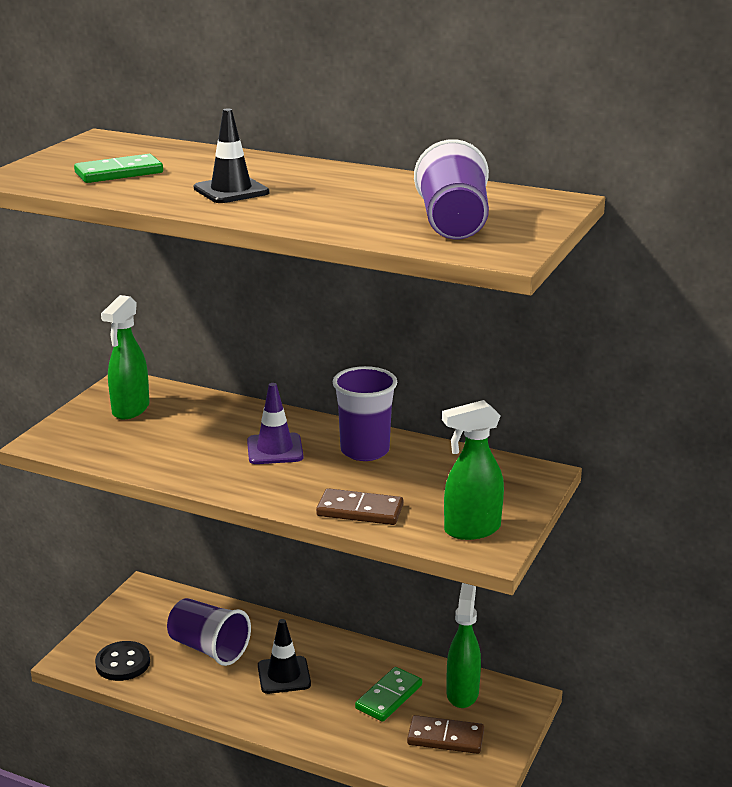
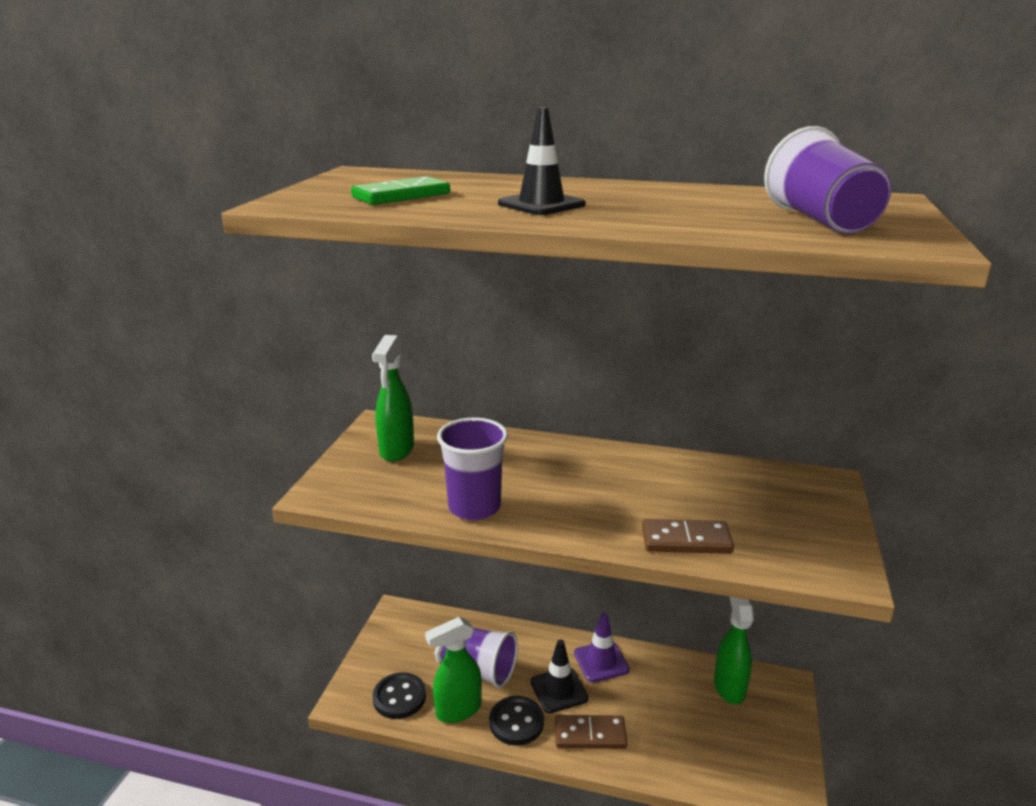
camera: 10 degrees left, 0 degrees up
purple traffic cone [247,383,304,464] -> purple traffic cone moved to [574,612,630,682]
purple cup [333,366,397,461] -> purple cup moved to [437,417,508,520]
green domino [355,667,422,722] -> none
brown domino [407,715,484,754] -> brown domino moved to [555,715,627,749]
green spray bottle [442,400,504,540] -> green spray bottle moved to [425,617,482,723]
none -> black button [489,696,544,746]

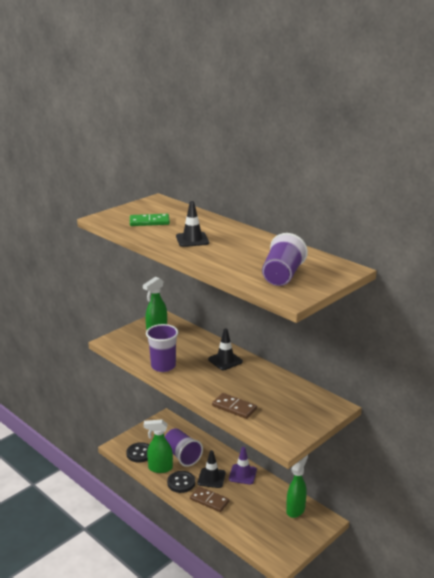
camera: 30 degrees right, 0 degrees up
none -> black traffic cone [208,328,243,370]

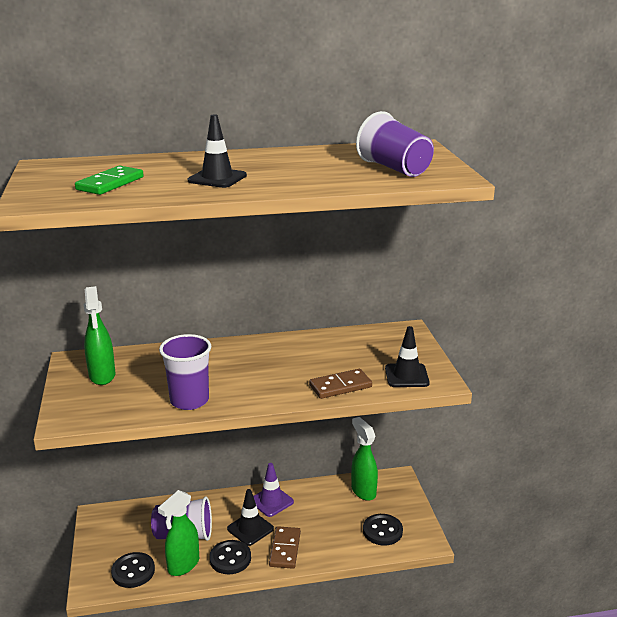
camera: 55 degrees left, 0 degrees up
brown domino [190,486,229,512] -> brown domino turned 60 degrees counterclockwise [269,526,301,569]
black traffic cone [208,328,243,370] -> black traffic cone moved to [385,326,430,387]
none -> black button [363,514,403,546]

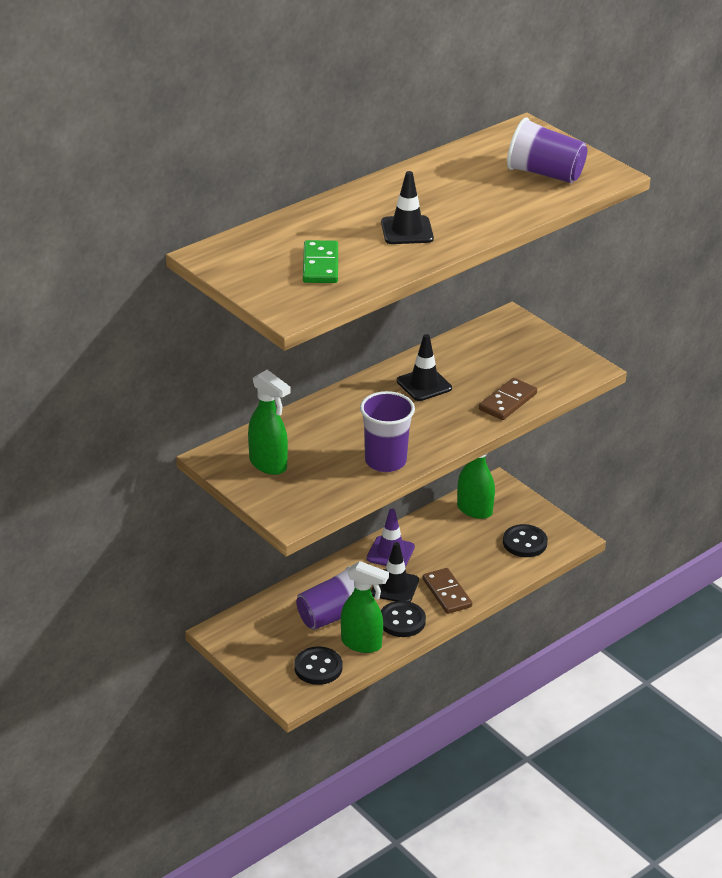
camera: 30 degrees left, 10 degrees up
green spray bottle [158,490,199,576] -> green spray bottle turned 75 degrees counterclockwise [341,561,389,653]
black traffic cone [385,326,430,387] -> black traffic cone moved to [397,334,452,401]

